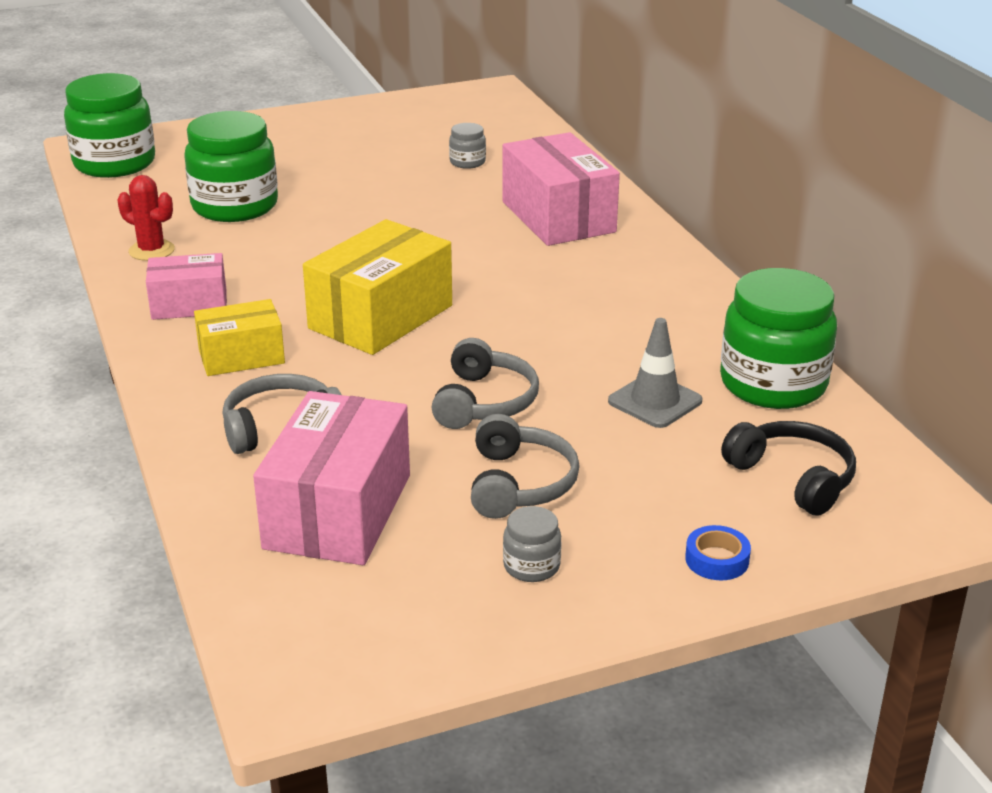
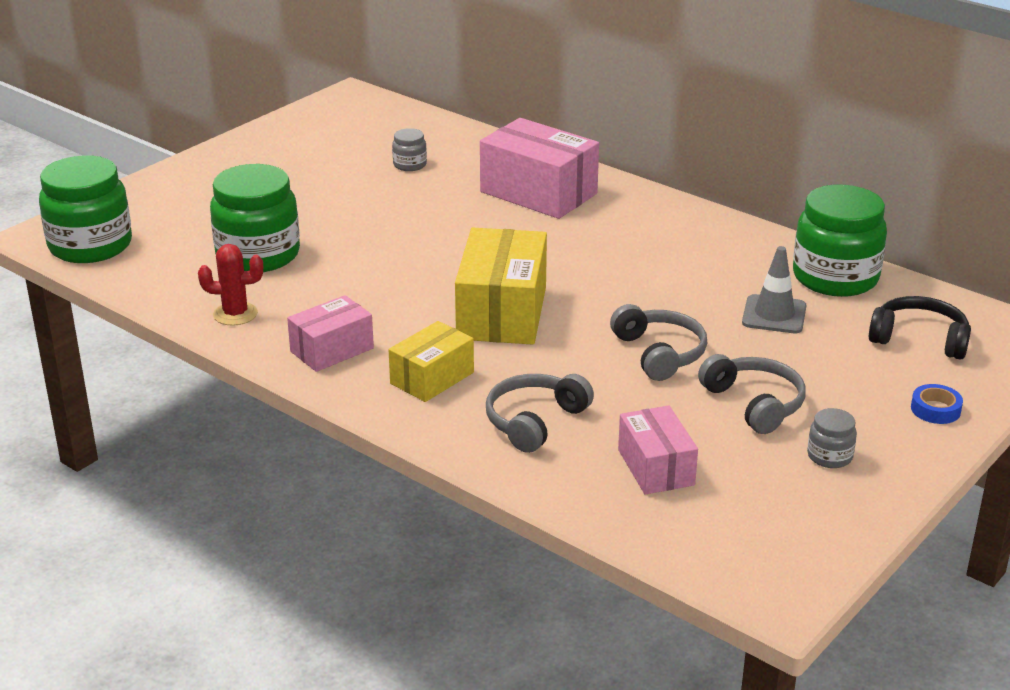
camera: 30 degrees left, 0 degrees up
pink box [253,391,410,565] -> pink box [618,406,698,495], size x0.60

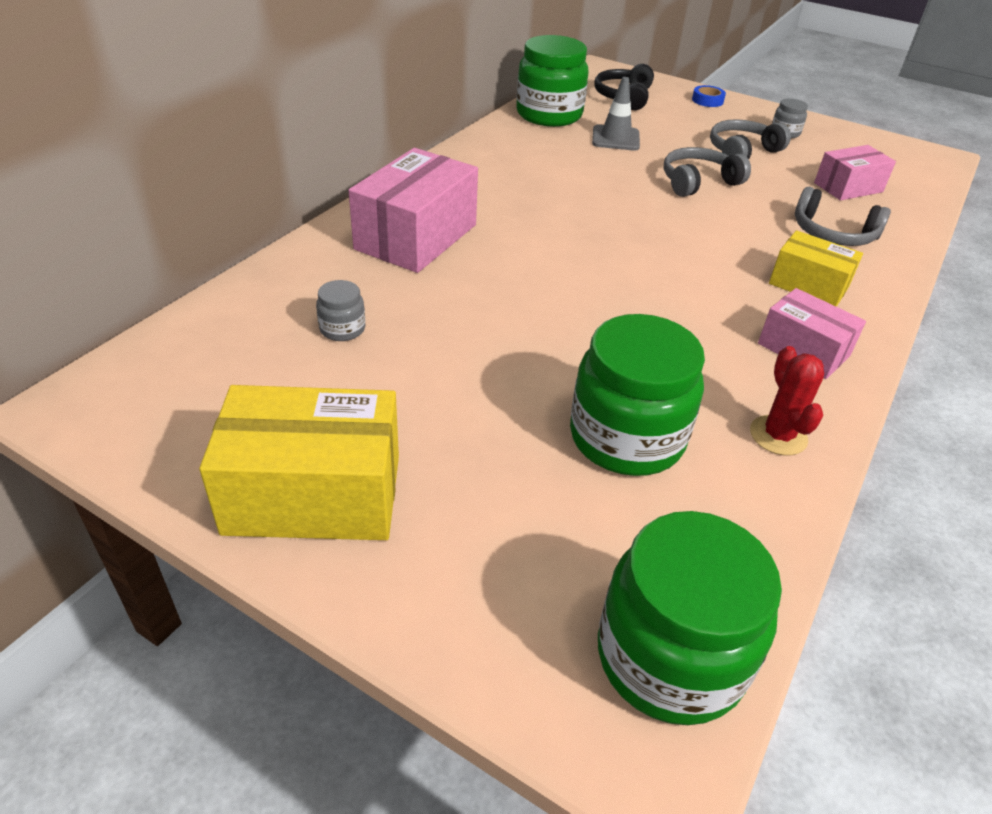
camera: 100 degrees left, 10 degrees up
yellow box [455,228,547,345] -> yellow box moved to [199,385,399,540]

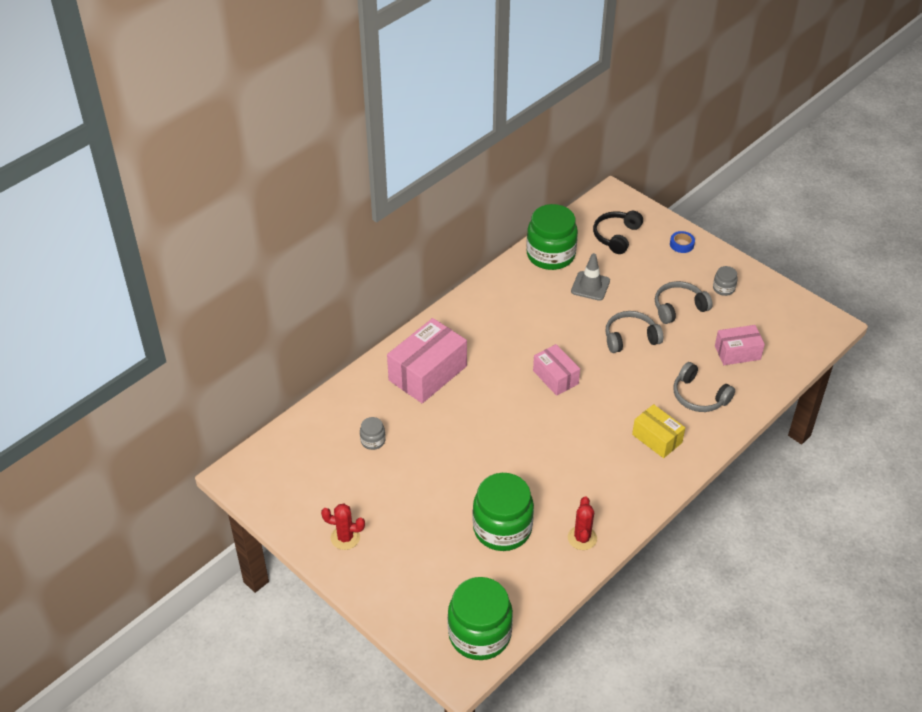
camera: 15 degrees right, 5 degrees up
yellow box [199,385,399,540] -> red cactus [321,503,365,550]
pink box [758,288,866,379] -> pink box moved to [533,344,580,396]

